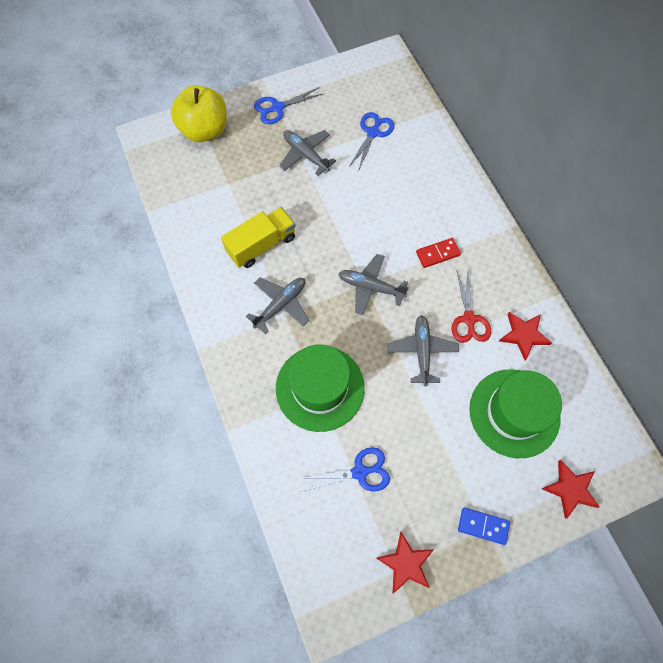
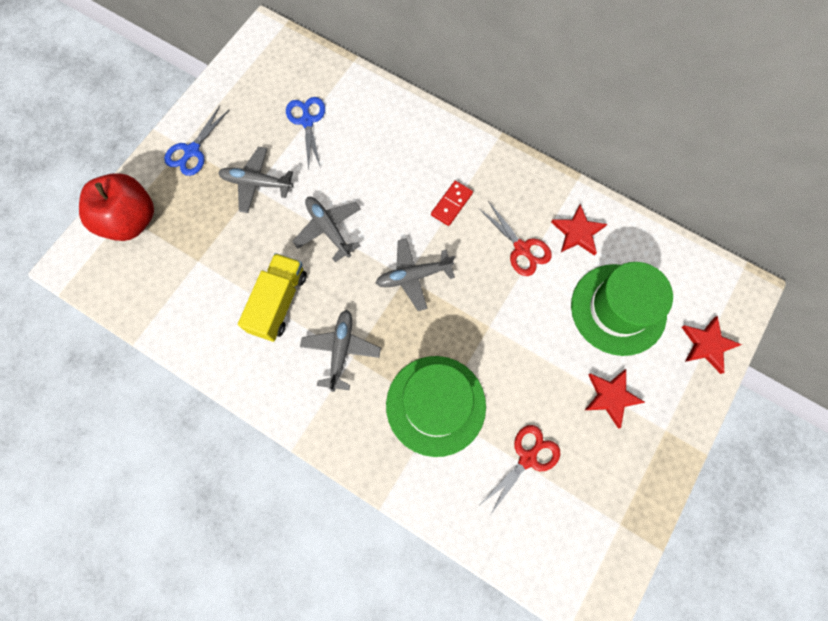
camera: 35 degrees left, 5 degrees up
yellow apple [171,85,226,142] -> red apple [79,173,154,241]
blue scissors [300,447,390,492] -> red scissors [480,425,560,515]
red star [376,531,434,594] -> red star moved to [585,369,645,429]
grey plane [387,315,459,386] -> grey plane moved to [292,197,361,262]
blue domino [458,507,510,545] -> none

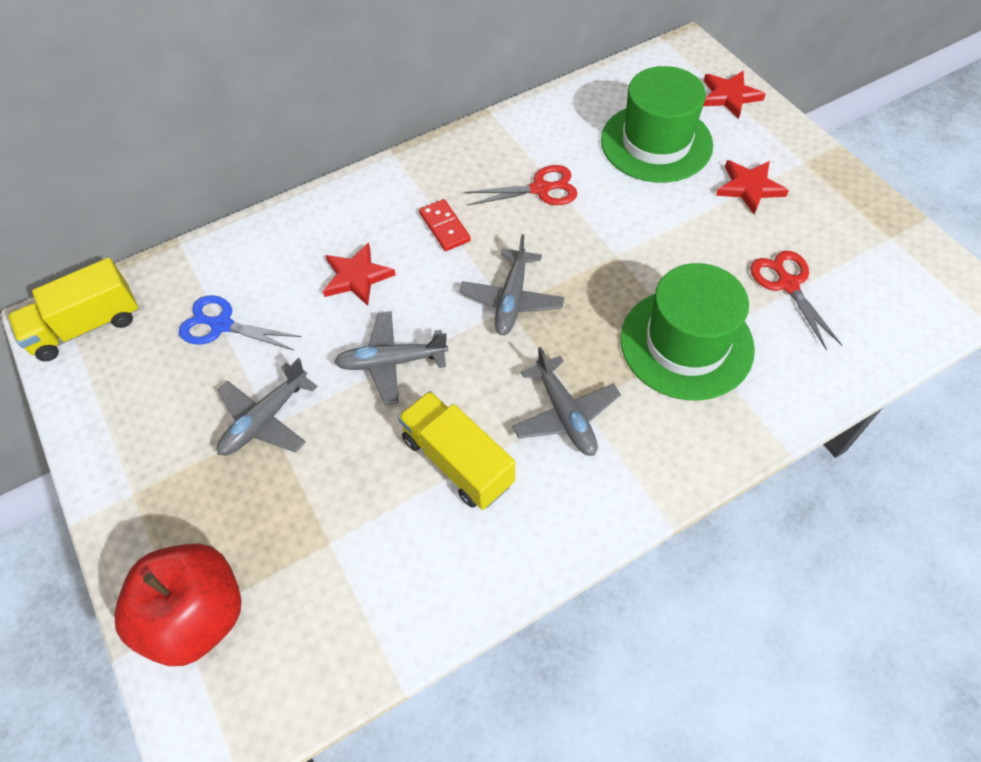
camera: 60 degrees left, 15 degrees down
blue scissors [164,105,229,176] -> none
grey plane [300,310,381,392] -> grey plane turned 150 degrees counterclockwise [512,347,621,456]
red star [551,204,607,256] -> red star moved to [323,243,396,306]
none -> yellow truck [8,258,139,361]

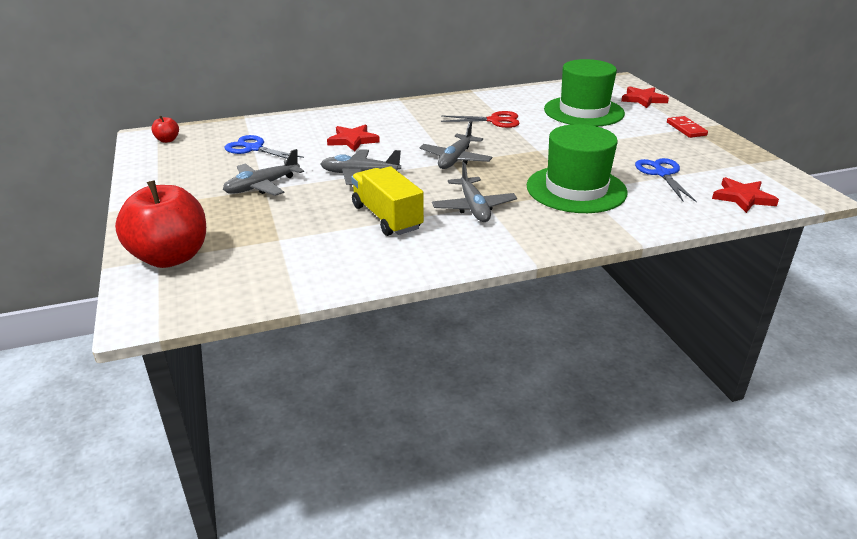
camera: 10 degrees right, 25 degrees down
yellow truck [8,258,139,361] -> red apple [151,116,179,143]
red domino [419,199,471,251] -> red domino moved to [667,116,708,138]
red star [716,160,789,214] -> red star moved to [712,177,779,213]
red scissors [750,251,842,350] -> blue scissors [635,158,697,202]

